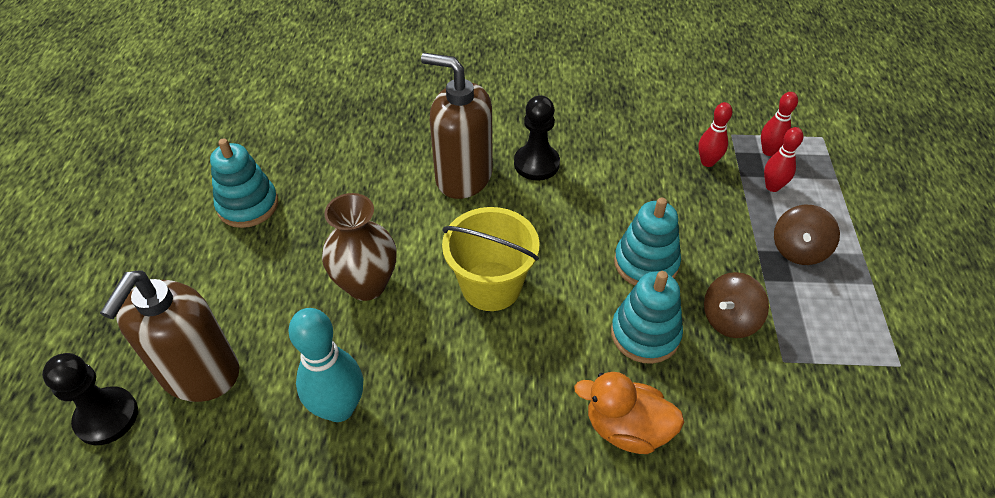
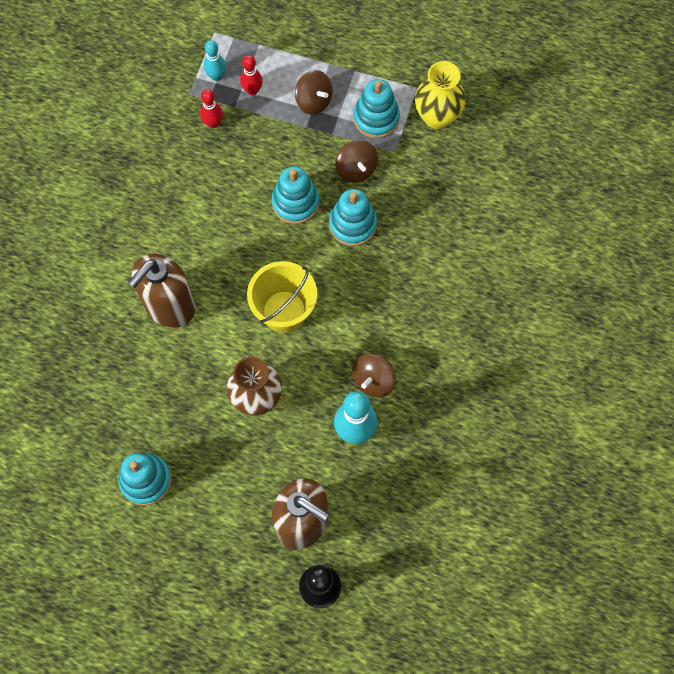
camera: 75 degrees left, 20 degrees up
black pawn [514,95,560,181] -> none
orange duck [574,372,684,454] -> none
red bowling pin [761,92,798,156] -> turquoise bowling pin [204,40,226,81]
none -> brown spinning top [352,354,396,397]
none -> turquoise stacking toy [353,79,400,139]
none -> yellow vase [415,61,466,129]

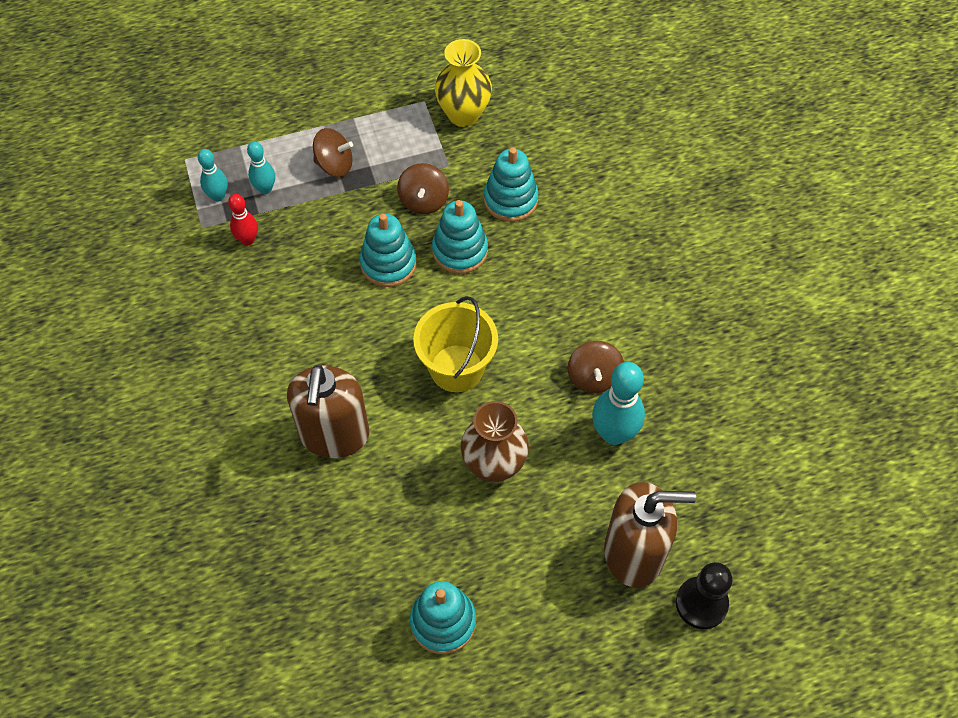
camera: 35 degrees left, 10 degrees down
red bowling pin [240,55,263,95] -> turquoise bowling pin [247,141,275,194]
brown spinning top [335,140,378,183] -> brown spinning top turned 60 degrees clockwise [397,163,449,214]
turquoise stacking toy [353,79,400,139] -> turquoise stacking toy moved to [484,147,538,222]

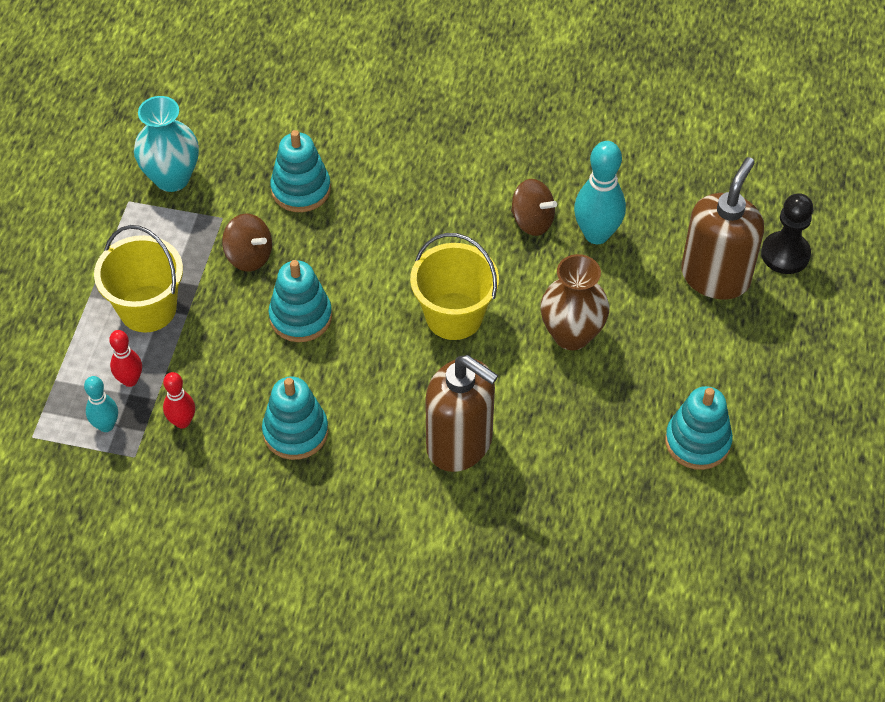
camera: 60 degrees left, 5 degrees down
turquoise bowling pin [247,141,275,194] -> red bowling pin [109,330,142,387]
brown spinning top [313,128,353,177] -> yellow bucket [94,225,183,333]
turquoise stacking toy [432,200,488,274] -> turquoise stacking toy moved to [262,377,328,460]
yellow vase [435,39,492,127] -> turquoise vase [134,96,199,192]

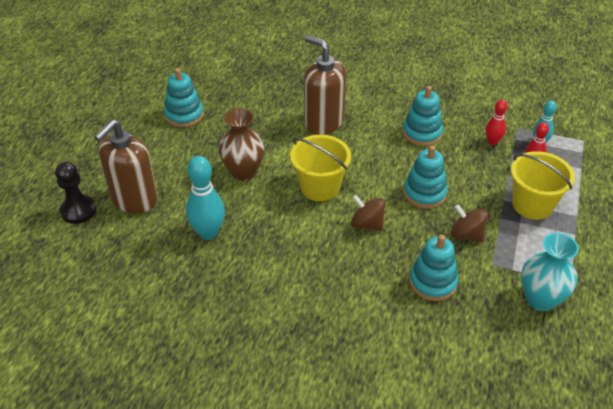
camera: 175 degrees left, 10 degrees down
brown spinning top [511,179,557,236] -> brown spinning top moved to [351,195,386,231]

